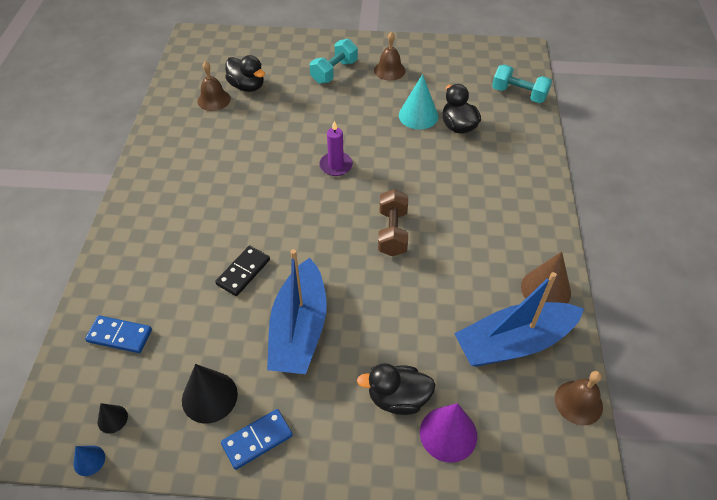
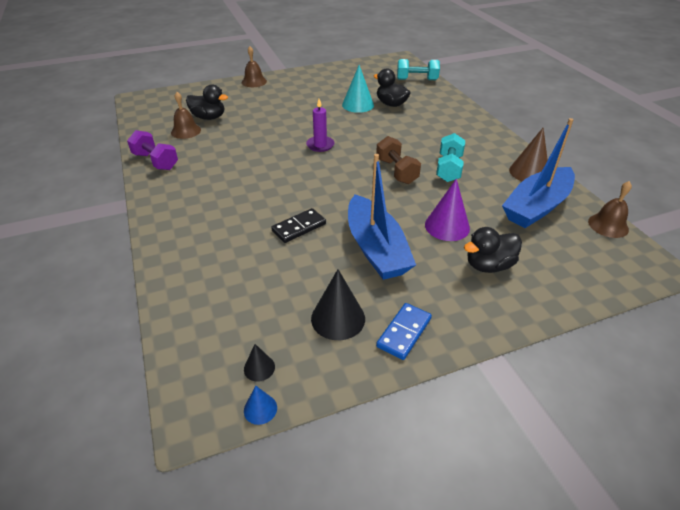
camera: 25 degrees left, 10 degrees down
blue domino [85,315,152,353] -> none
black domino [215,246,270,296] -> black domino turned 45 degrees clockwise [271,208,326,243]
turquoise dumbbell [310,39,358,84] -> turquoise dumbbell moved to [436,133,465,182]
brown bell [374,32,406,81] -> brown bell moved to [242,46,267,87]
purple cone [420,403,477,463] -> purple cone moved to [425,179,470,241]
none -> purple dumbbell [127,130,178,170]

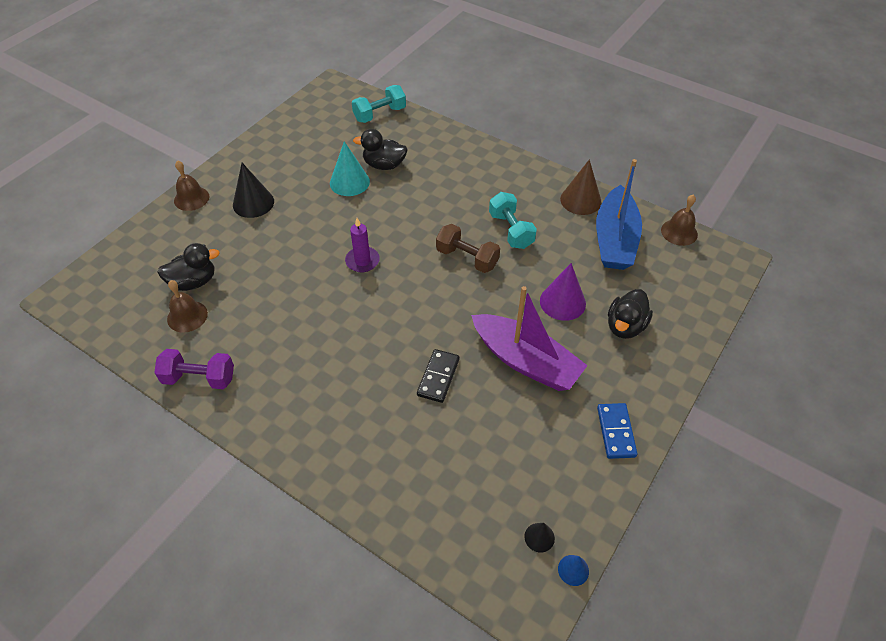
camera: 35 degrees left, 10 degrees up
black cone [311,269,365,340] -> black cone moved to [233,163,274,218]
blue boat [348,154,416,280] -> purple boat [471,286,588,391]

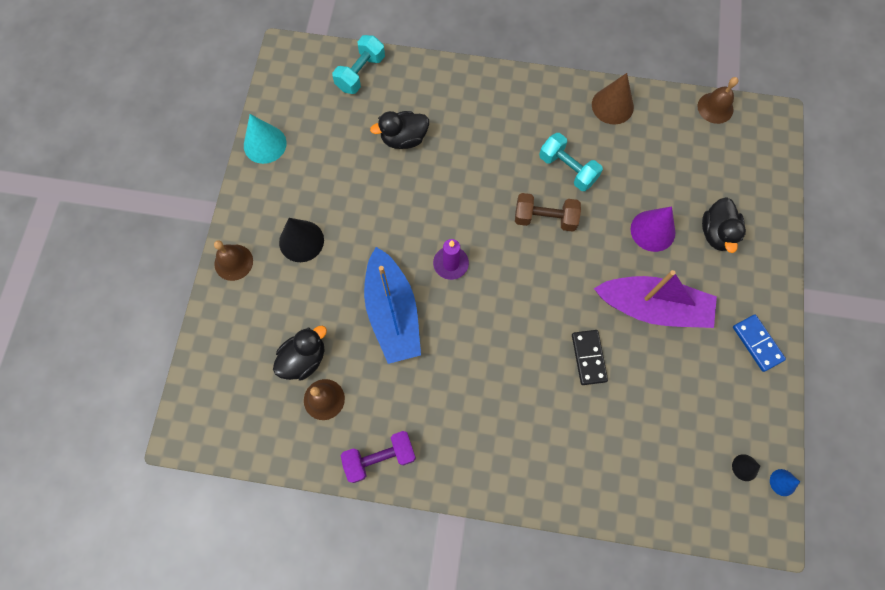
camera: 25 degrees left, 20 degrees up
turquoise cone [330,141,370,196] -> turquoise cone moved to [244,114,287,164]
blue boat [596,159,642,270] -> blue boat moved to [364,247,421,364]

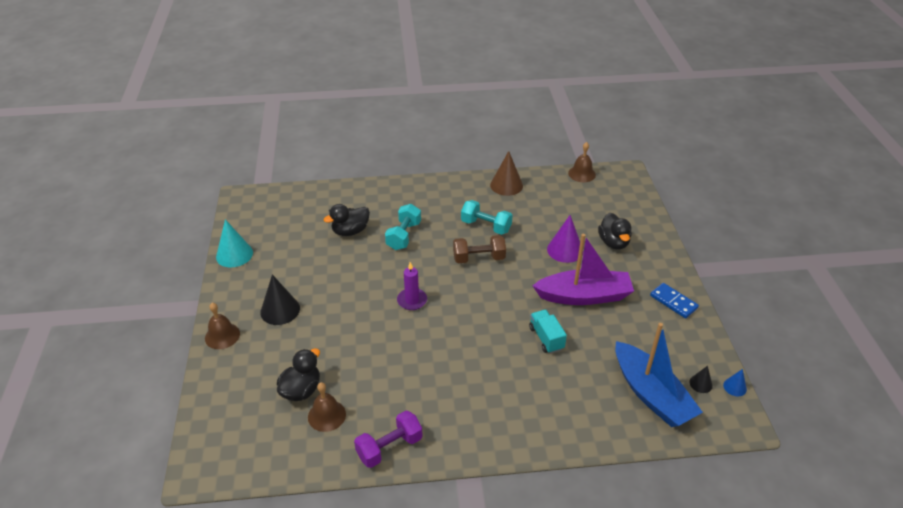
camera: 15 degrees left, 30 degrees down
turquoise dumbbell [332,35,385,94] -> turquoise dumbbell moved to [385,204,421,250]
blue boat [364,247,421,364] -> blue boat moved to [615,323,703,427]
black domino [572,330,608,385] -> turquoise truck [529,309,567,354]

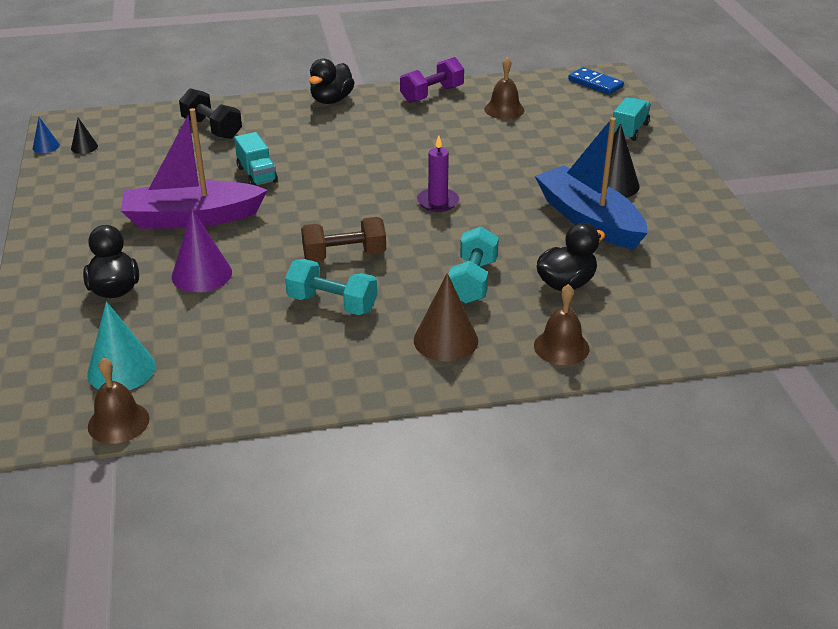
camera: 175 degrees right, 5 degrees down
brown bell [205,303,240,349] -> brown bell moved to [534,284,590,365]
turquoise cone [216,219,253,267] -> turquoise cone moved to [87,301,156,390]
black duck [277,348,320,401] -> black duck moved to [309,59,355,104]
brown cone [490,151,523,196] -> brown cone moved to [414,273,478,362]
blue boat [615,323,703,427] -> blue boat moved to [535,117,648,250]
blue domino [650,283,699,318] -> blue domino moved to [568,67,624,95]
none -> black dumbbell [179,88,242,139]
none -> turquoise truck [613,97,651,141]

